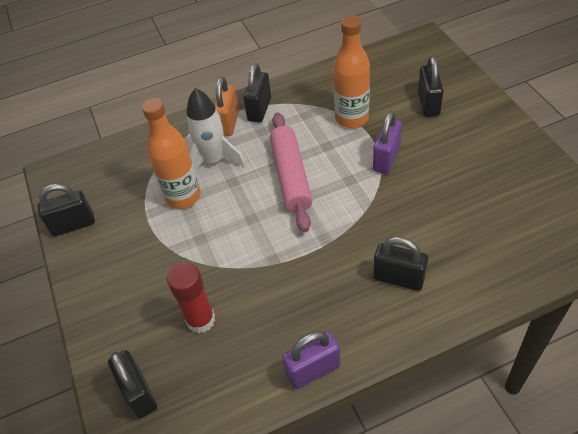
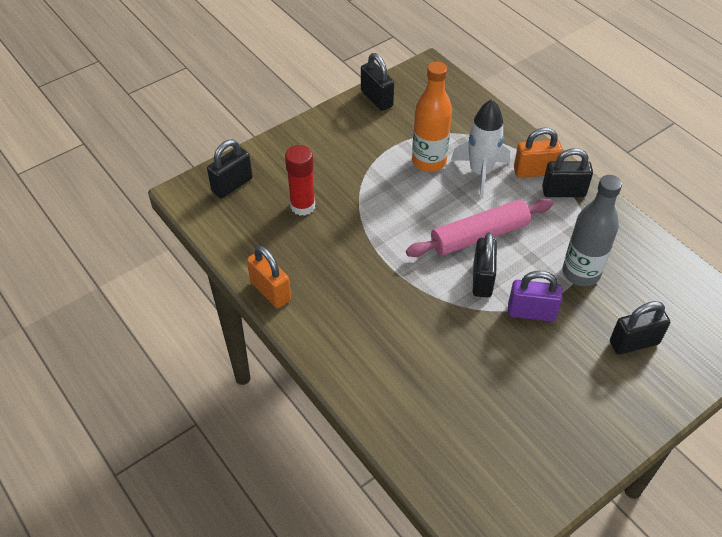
camera: 70 degrees right, 0 degrees up
purple padlock [282,331,341,389] -> orange padlock [247,246,291,308]
orange bottle [333,16,370,128] -> grey bottle [563,175,622,286]
black padlock [373,237,428,291] -> black padlock moved to [473,232,497,298]

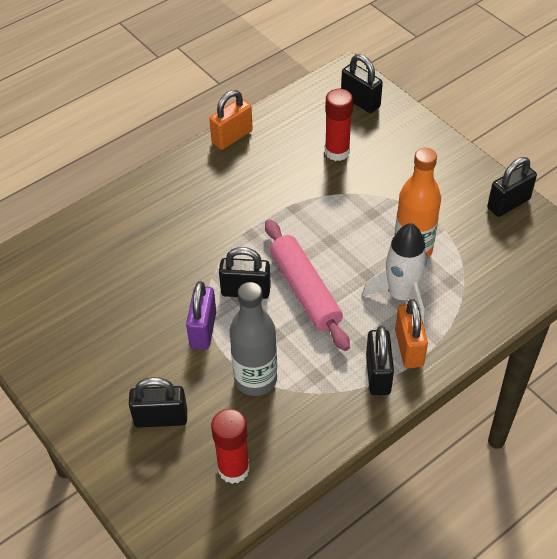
camera: 90 degrees right, 0 degrees up
black padlock [610,301,670,355] -> black padlock turned 75 degrees counterclockwise [129,377,187,428]
none -> red glue stick [211,409,250,484]

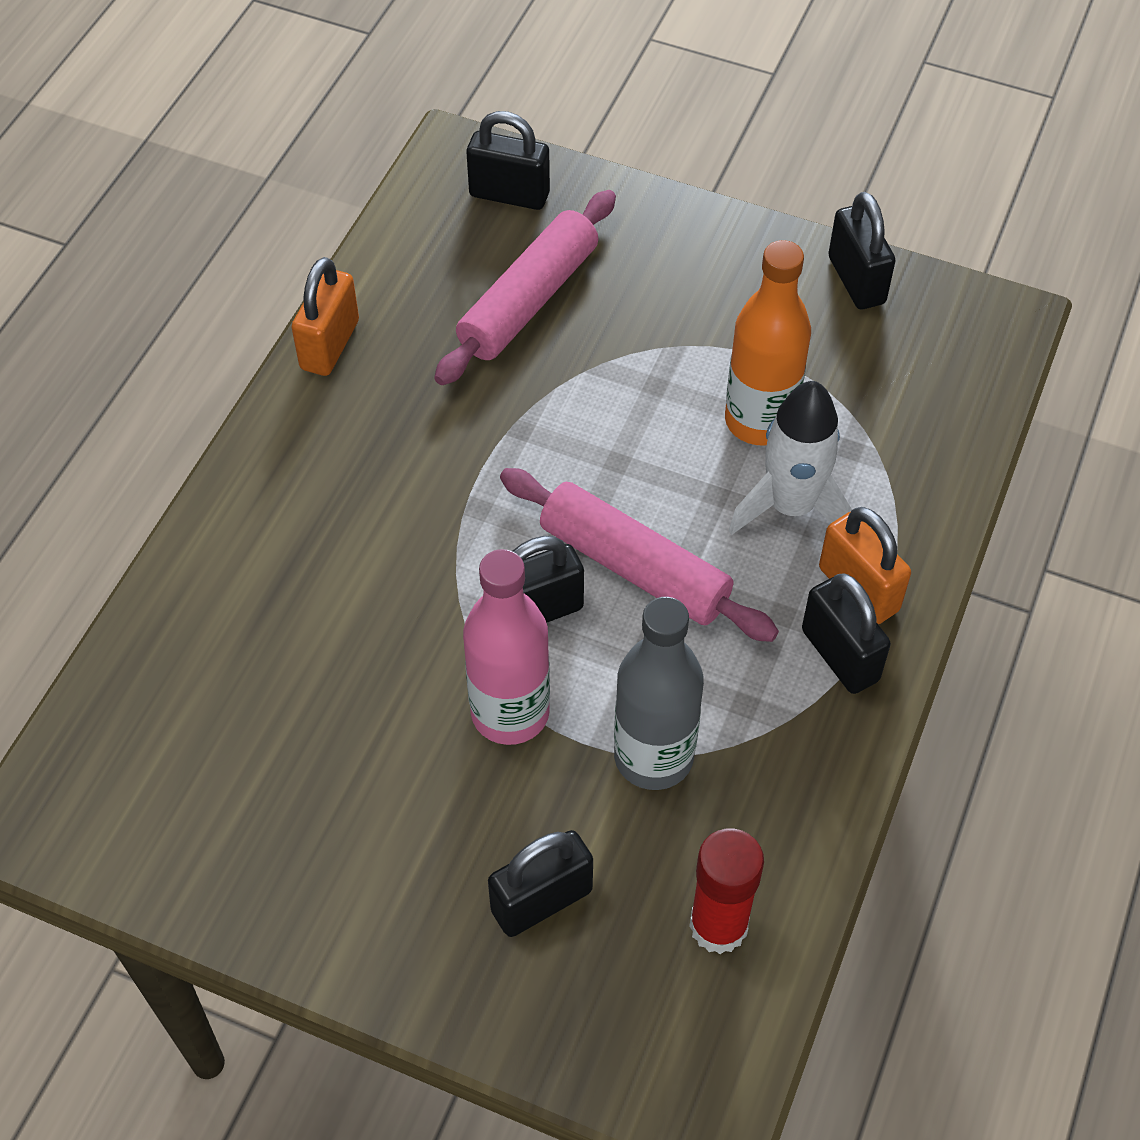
camera: 30 degrees left, 5 degrees up
purple padlock [186,281,216,350] -> pink bottle [463,549,550,745]
red glue stick [325,89,353,161] -> pink rolling pin [434,190,616,385]
black padlock [487,157,537,217] -> black padlock turned 45 degrees counterclockwise [829,192,895,309]

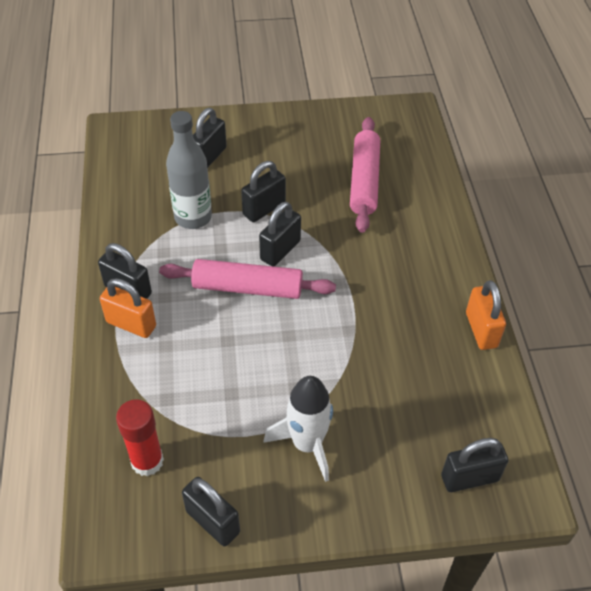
camera: 150 degrees right, 5 degrees down
pink rolling pin [434,190,616,385] -> pink rolling pin moved to [350,117,380,233]
pink bottle [463,549,550,745] -> black padlock [241,161,286,222]
red glue stick [689,828,764,954] -> red glue stick moved to [116,400,164,476]
orange bottle [725,240,811,446] -> none
white rocket [729,381,852,535] -> white rocket moved to [263,376,333,482]

